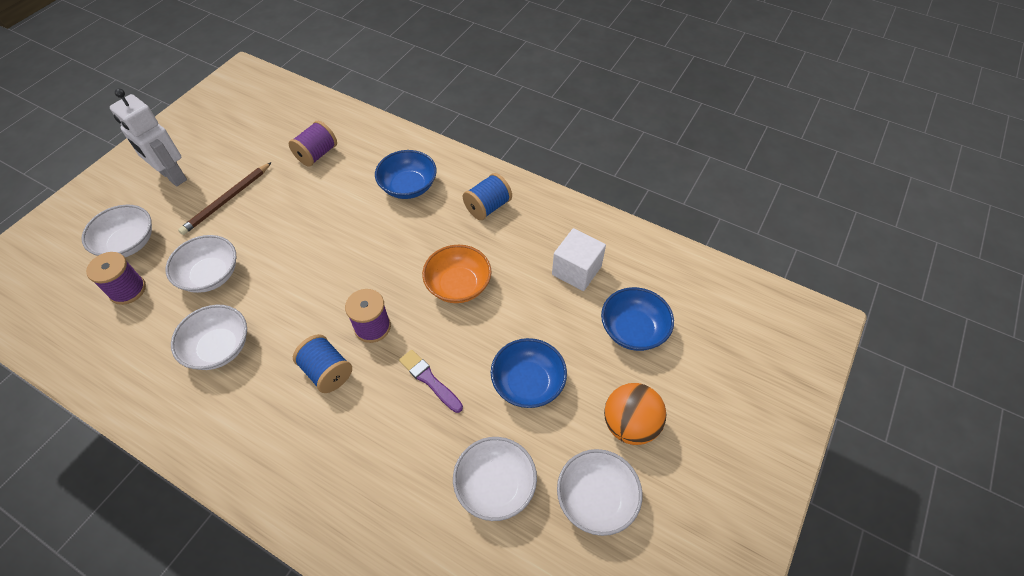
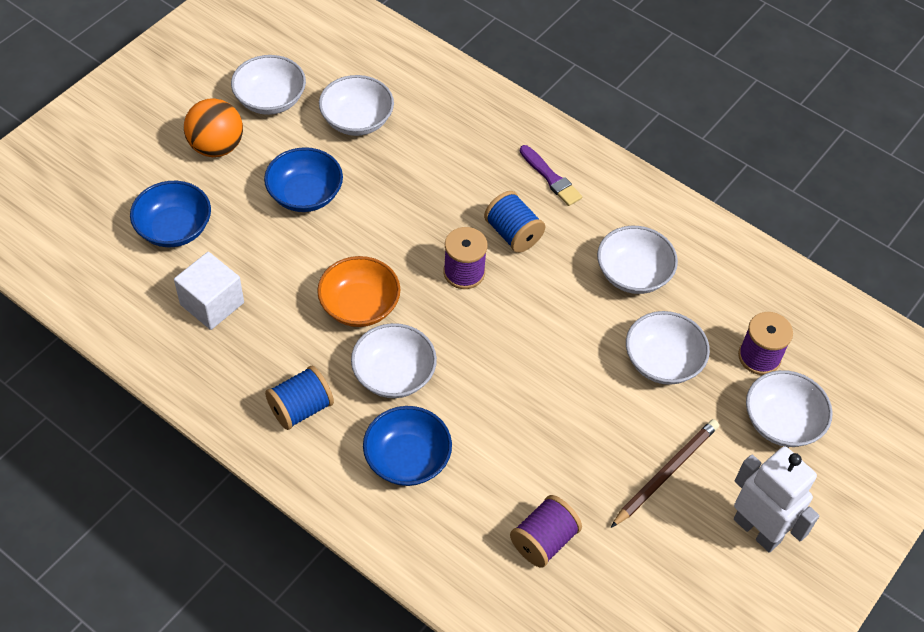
camera: 175 degrees left, 0 degrees up
purple brush [399,350,463,413] -> purple brush moved to [520,145,582,206]
none -> white bowl [351,323,437,398]

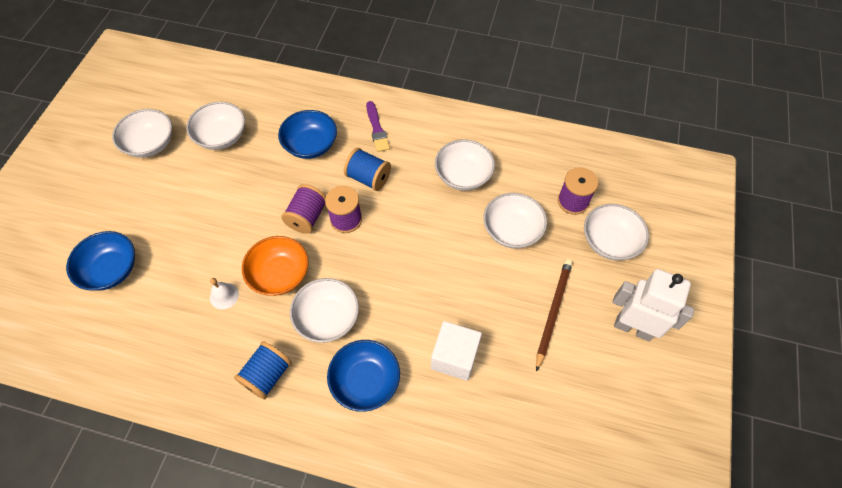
camera: 20 degrees left, 5 degrees up
white cube [174,252,244,330] -> white cube moved to [431,321,482,381]
orange ball [184,98,243,157] -> none
blue bowl [264,147,343,212] -> blue bowl moved to [278,110,337,159]
purple spool [510,495,582,568] -> purple spool moved to [281,184,326,234]
purple brush [520,145,582,206] -> purple brush turned 45 degrees clockwise [366,101,390,152]
none -> white bell [210,278,239,309]

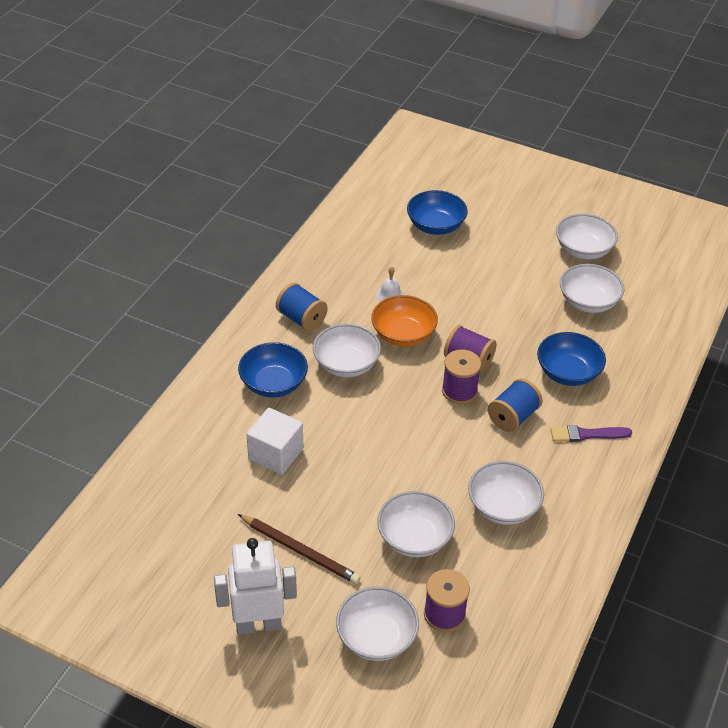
camera: 100 degrees right, 15 degrees down
white robot [612,269,694,341] -> white robot turned 135 degrees counterclockwise [214,538,297,635]

